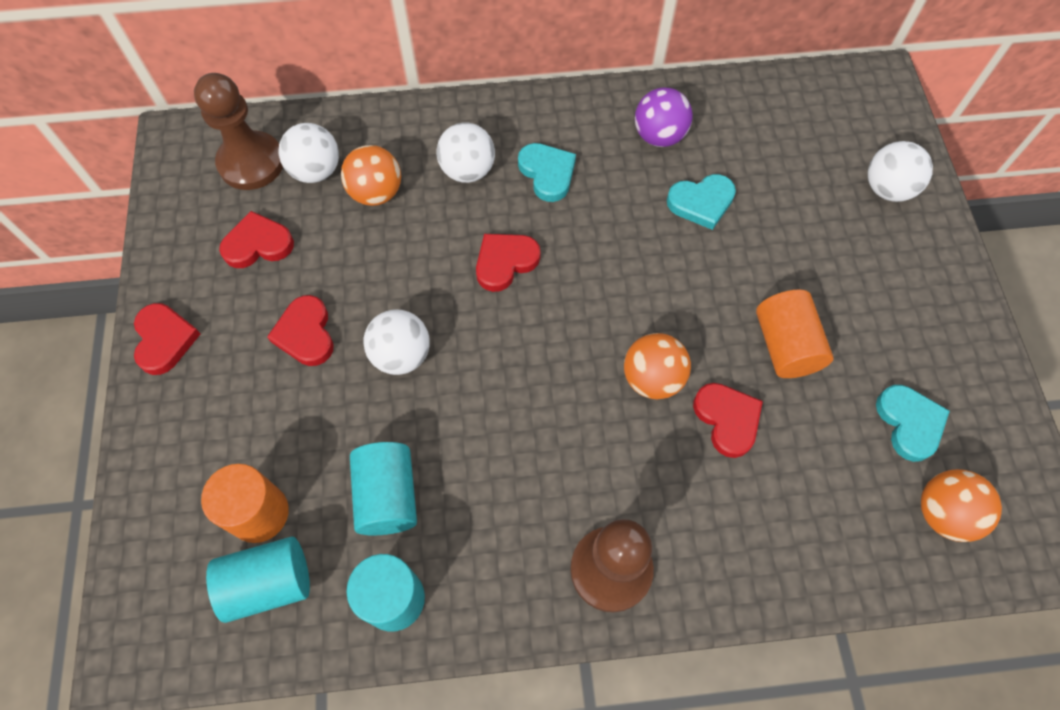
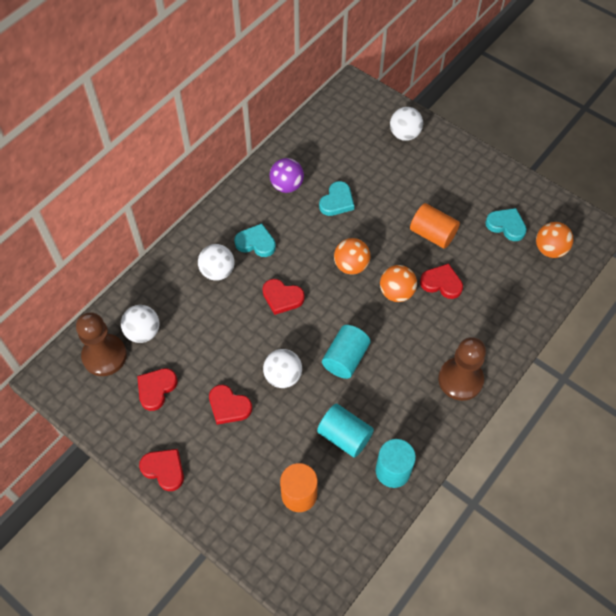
camera: 45 degrees left, 5 degrees down
turquoise cylinder [206,537,310,623] -> turquoise cylinder moved to [322,325,370,379]
orange ball [341,145,401,206] -> orange ball moved to [334,238,370,275]
red heart [476,234,541,292] -> red heart turned 75 degrees counterclockwise [263,279,305,315]

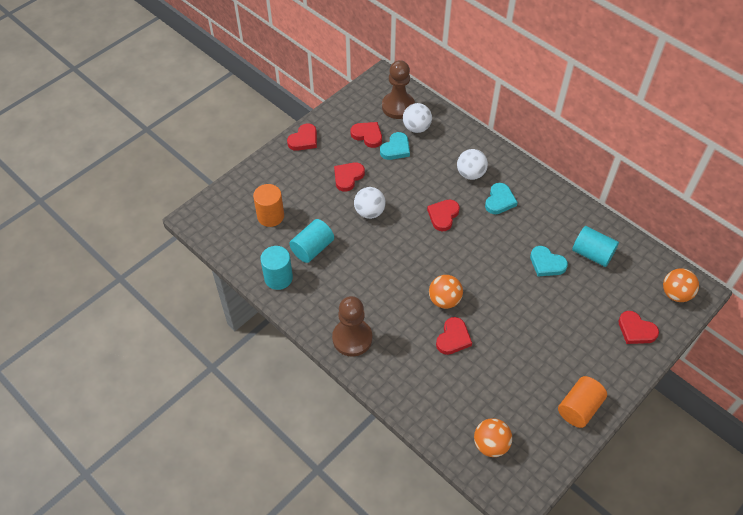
camera: 95 degrees right, 5 degrees down
purple ball [270,158,304,193] -> none
turquoise cylinder [322,325,370,379] -> turquoise cylinder moved to [572,226,619,267]
orange ball [334,238,370,275] -> orange ball moved to [663,268,699,302]
white ball [390,107,423,141] -> red heart [618,311,659,344]
orange cylinder [410,203,460,249] -> orange cylinder moved to [558,376,607,428]
turquoise heart [485,208,527,241] -> turquoise heart moved to [380,132,410,160]

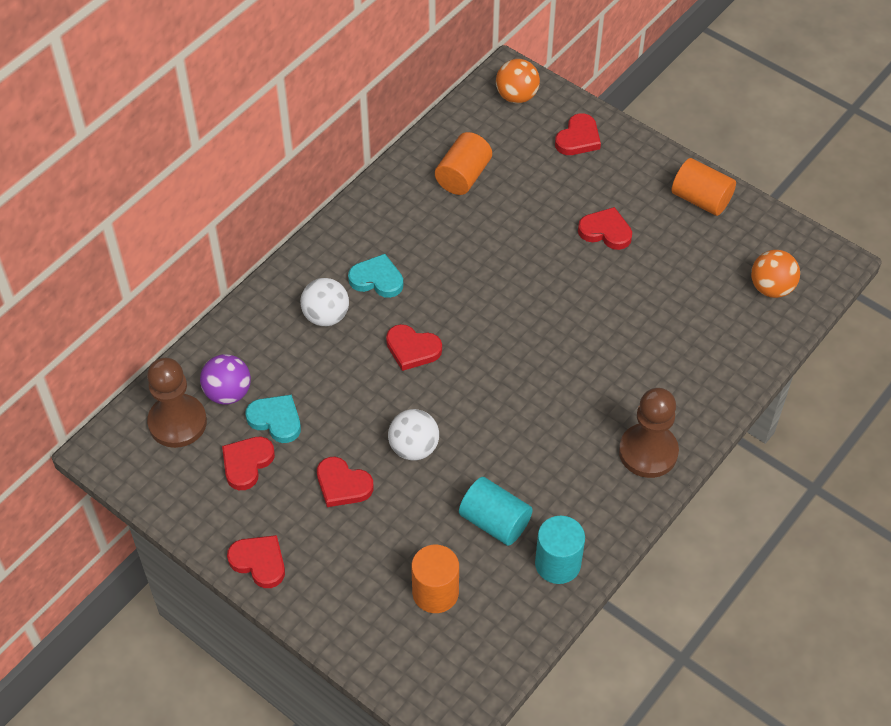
camera: 95 degrees left, 0 degrees up
white ball [403,103,432,133] -> purple ball [200,354,251,405]
orange ball [429,275,463,309] -> none
red heart [436,317,472,355] -> red heart moved to [578,207,632,250]
turquoise heart [530,246,568,276] -> none
turquoise cylinder [572,226,619,267] -> orange cylinder [435,132,492,195]

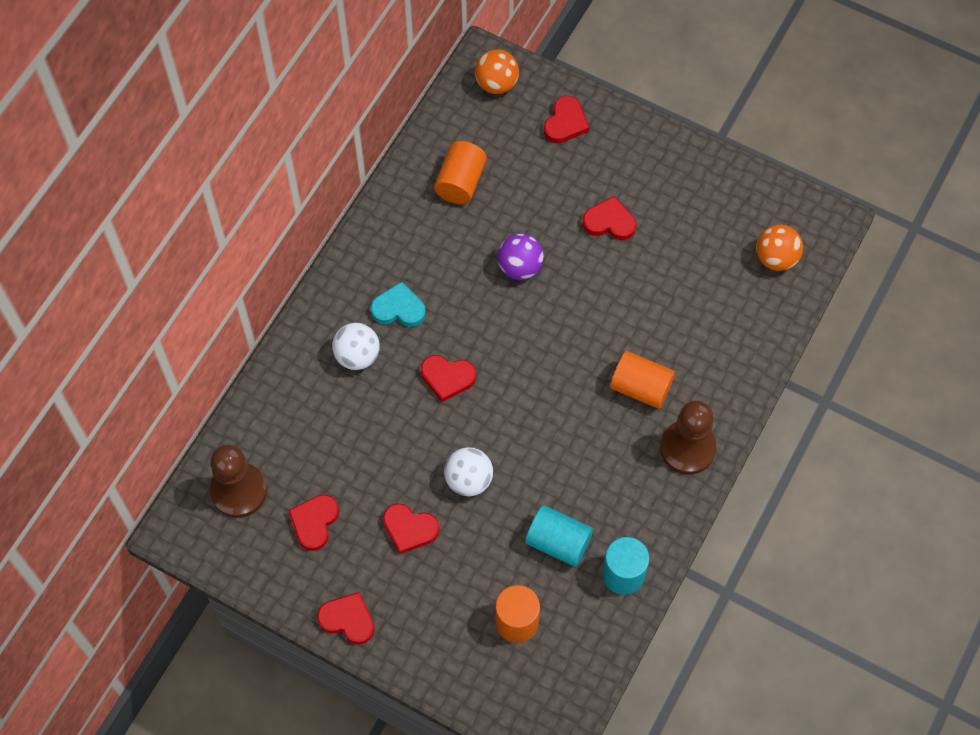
camera: 10 degrees left, 10 degrees up
purple ball [200,354,251,405] -> purple ball moved to [497,233,544,280]
turquoise heart [245,394,301,443] -> none
orange cylinder [672,158,736,216] -> orange cylinder moved to [610,351,675,409]

